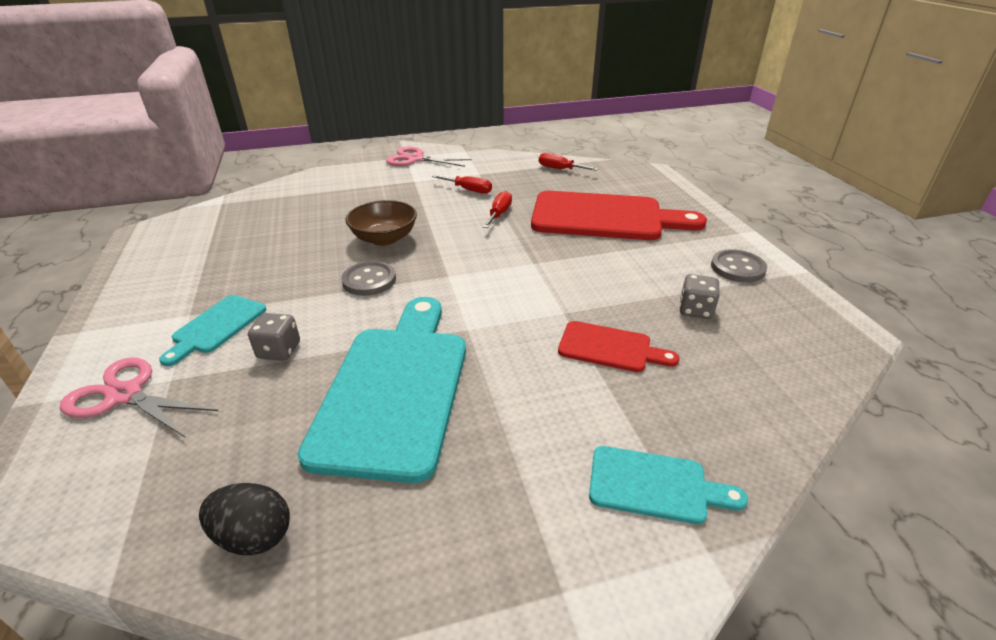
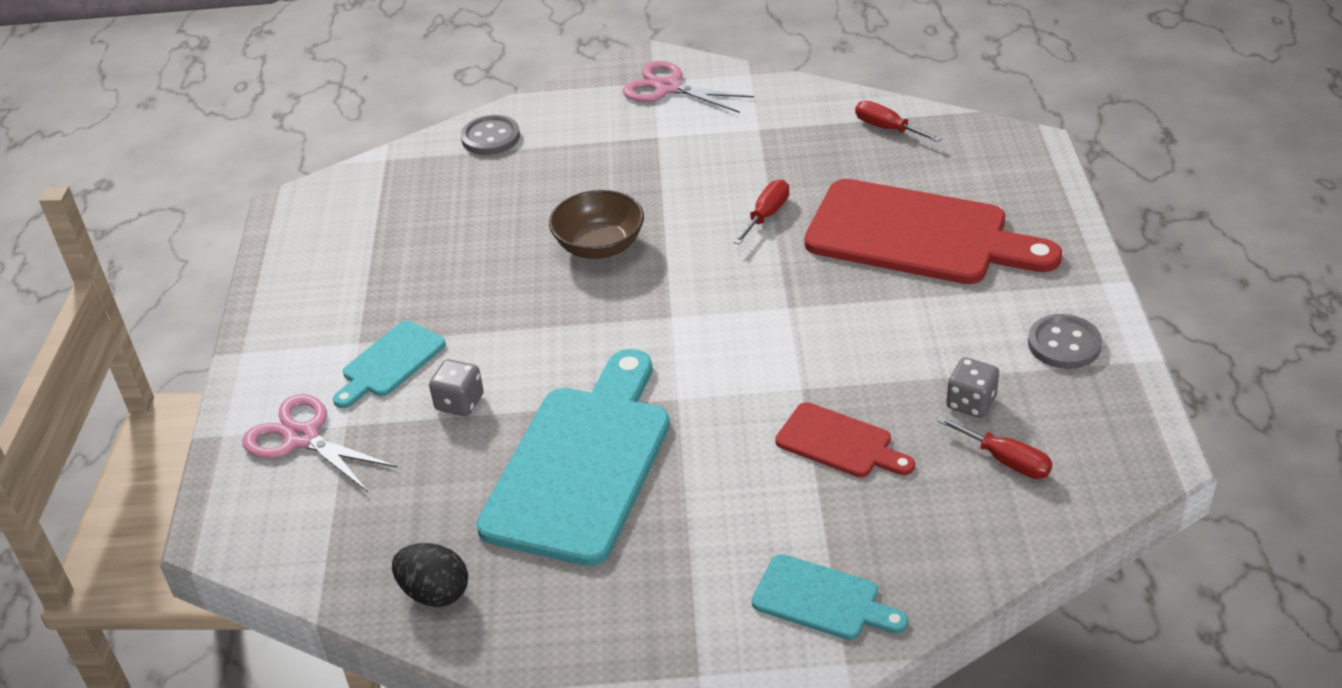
camera: 15 degrees right, 5 degrees up
grey button [341,261,396,296] -> grey button moved to [461,115,520,155]
red screwdriver [432,175,492,194] -> red screwdriver moved to [937,416,1053,479]

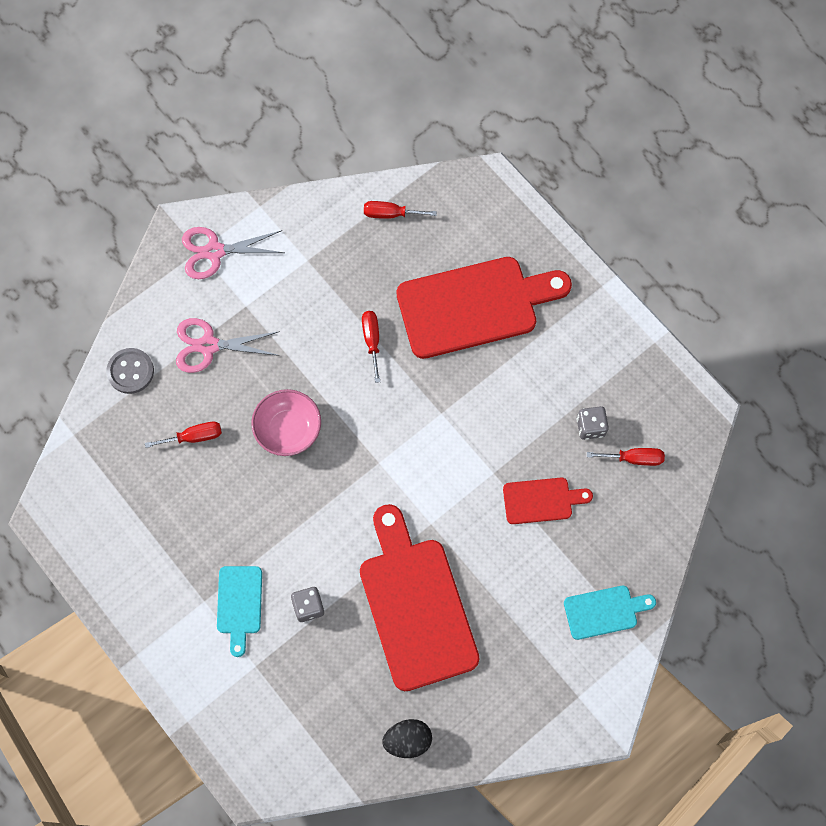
camera: 40 degrees left, 30 degrees up
pink scissors [242,394,398,492] -> pink scissors moved to [176,318,280,373]
turquoise cutting board [476,349,670,566] -> red cutting board [360,504,479,691]
brown bowl [549,190,644,259] -> pink bowl [251,389,321,456]
grey button [1028,314,1102,369] -> none
none -> red screwdriver [145,422,222,448]

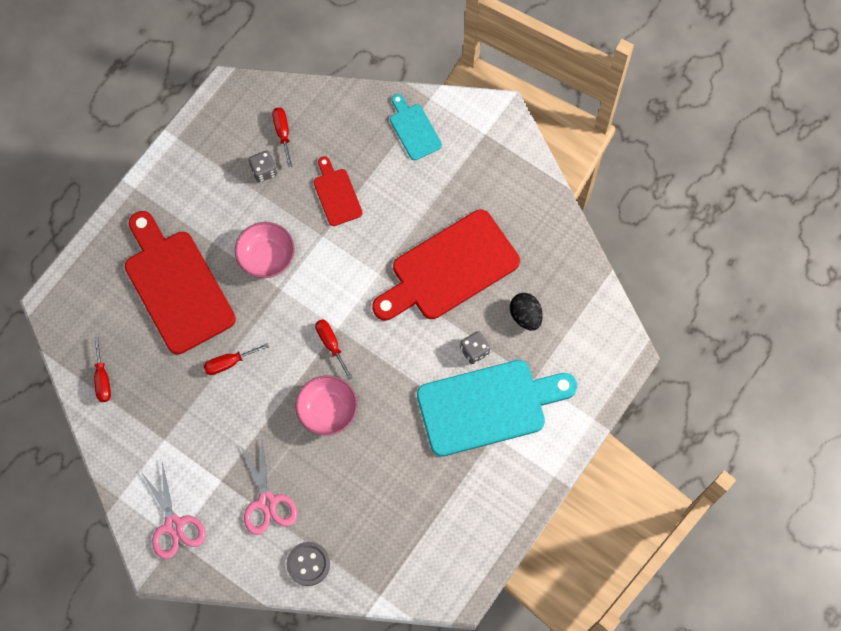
camera: 105 degrees left, 0 degrees up
red screwdriver [145,422,222,448] -> red screwdriver moved to [315,319,353,380]
turquoise cutting board [217,566,262,657] -> turquoise cutting board [417,360,577,457], size x2.04
black egg [382,719,432,758] -> black egg moved to [510,293,543,331]
none -> pink bowl [235,222,295,278]

